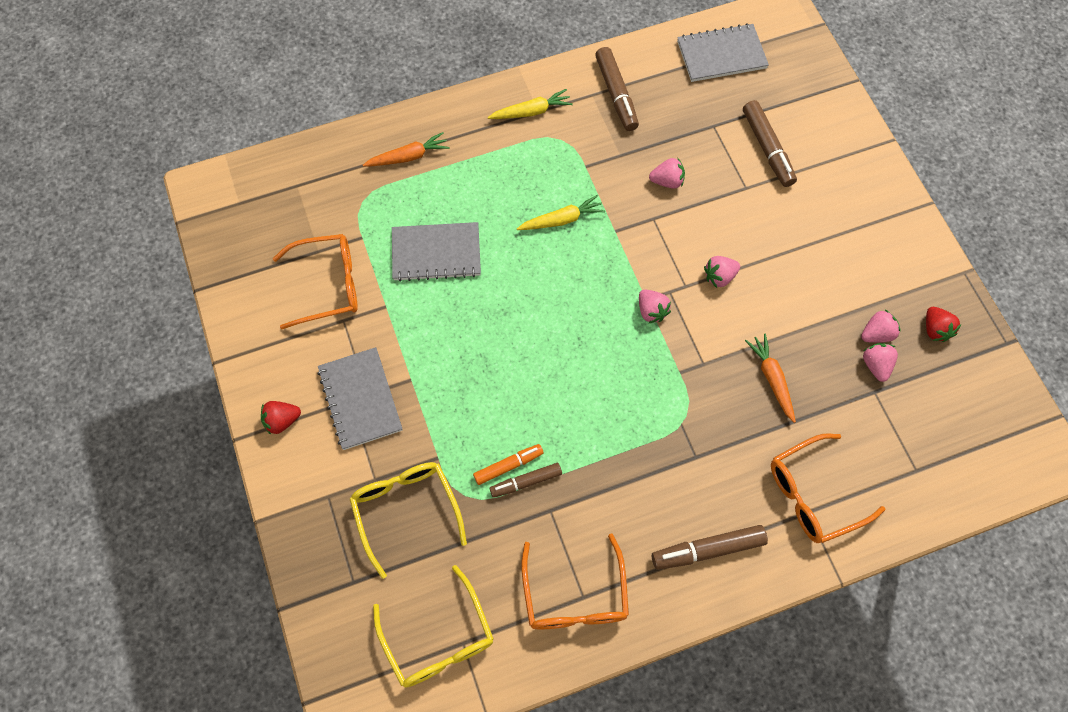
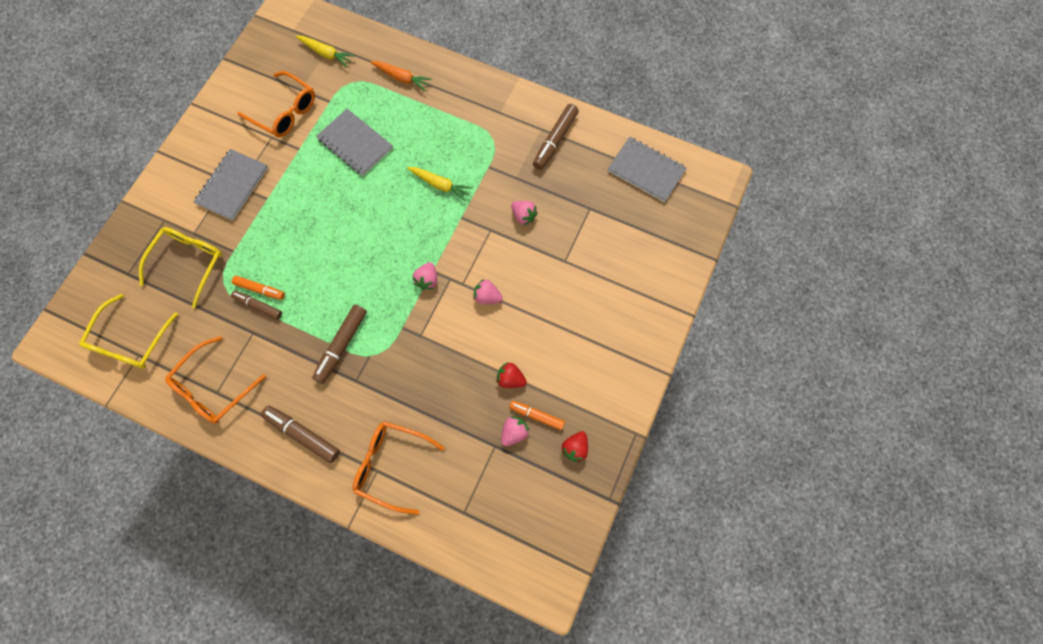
camera: 45 degrees right, 5 degrees up
red strawberry [261,401,301,435] -> red strawberry moved to [496,362,527,388]
yellow carrot [488,89,573,119] -> yellow carrot moved to [296,36,355,67]
brown marker [743,100,797,187] -> brown marker moved to [312,305,367,384]
orange carrot [745,333,796,423] -> none
pink strawberry [861,310,901,343] -> orange marker [509,401,565,430]

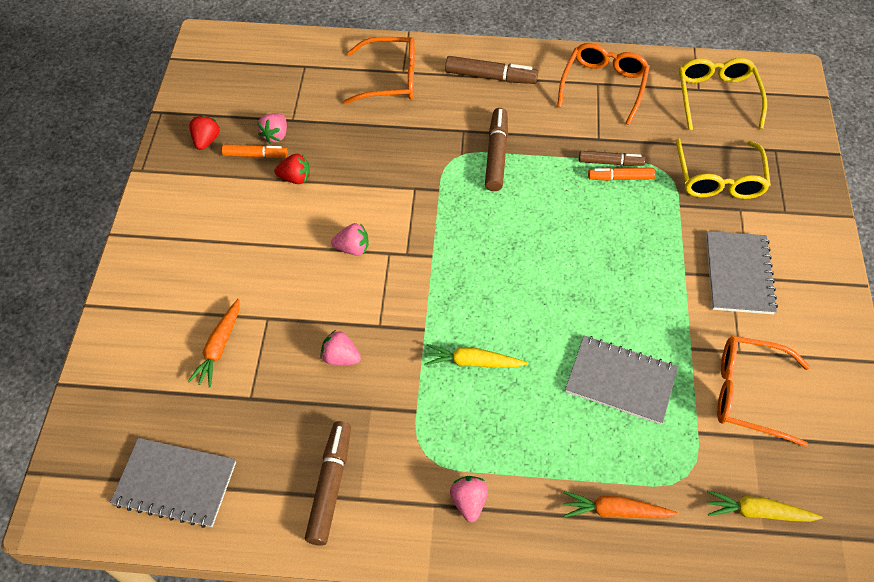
camera: 160 degrees right, 15 degrees down
pink strawberry [413,262,437,290] -> pink strawberry moved to [450,476,488,522]
none -> orange carrot [188,299,239,388]

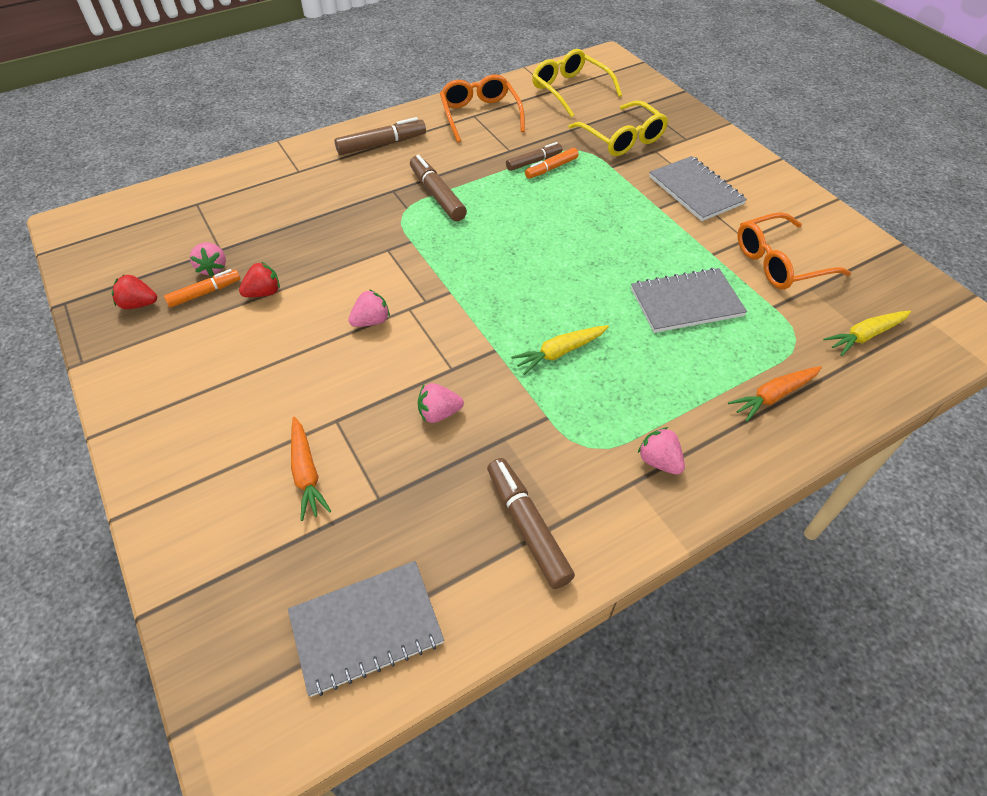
camera: 35 degrees left, 5 degrees down
red strawberry [189,115,220,150] -> red strawberry turned 60 degrees counterclockwise [112,275,157,309]
orange glasses [343,37,415,104] -> none

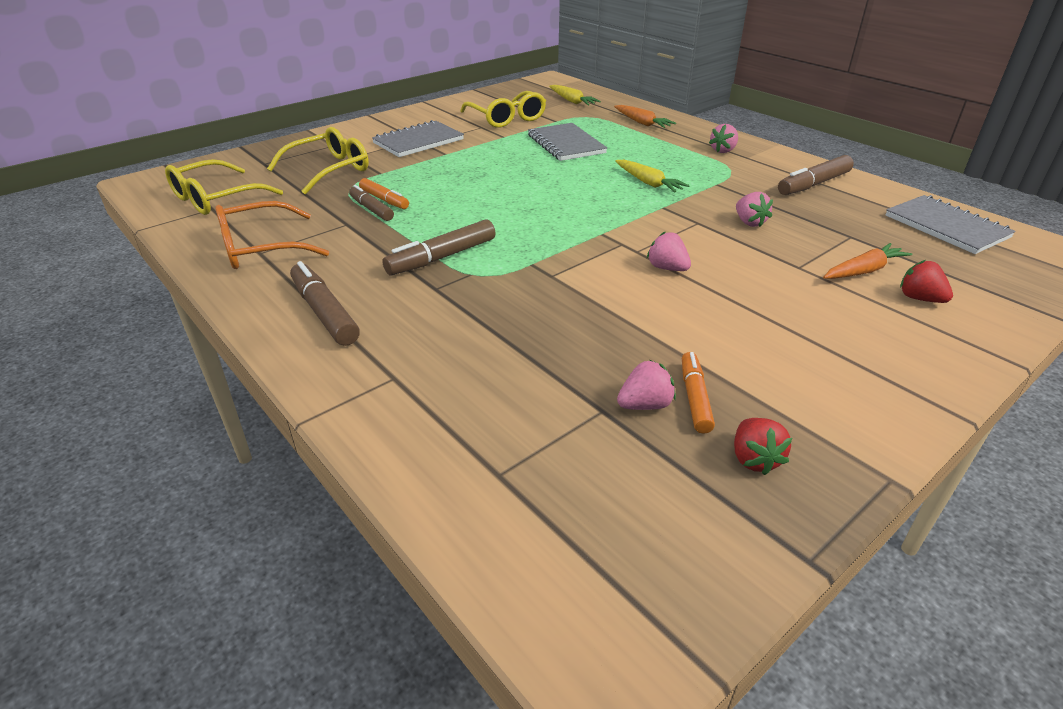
camera: 100 degrees left, 15 degrees down
orange marker [164,269,240,308] -> orange marker turned 45 degrees clockwise [682,352,715,434]
red strawberry [239,262,280,297] -> red strawberry moved to [900,260,953,303]
orange glasses [737,212,851,289] -> yellow glasses [460,91,546,128]

